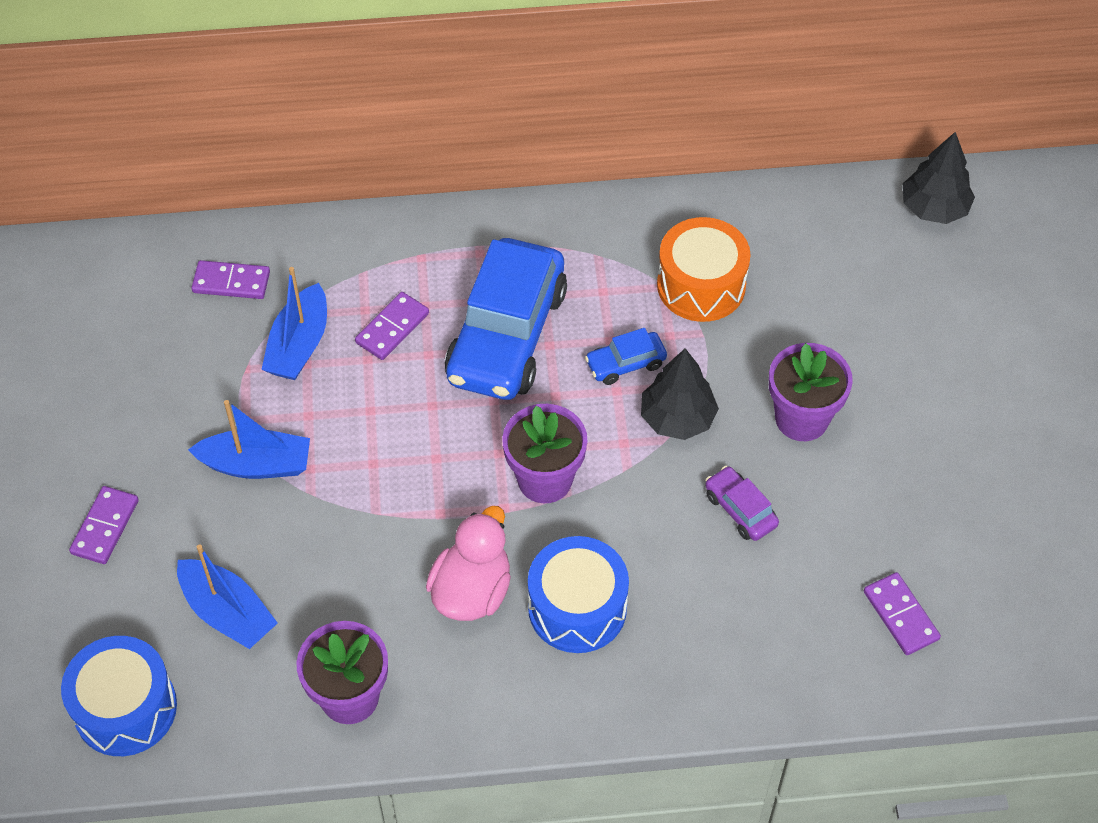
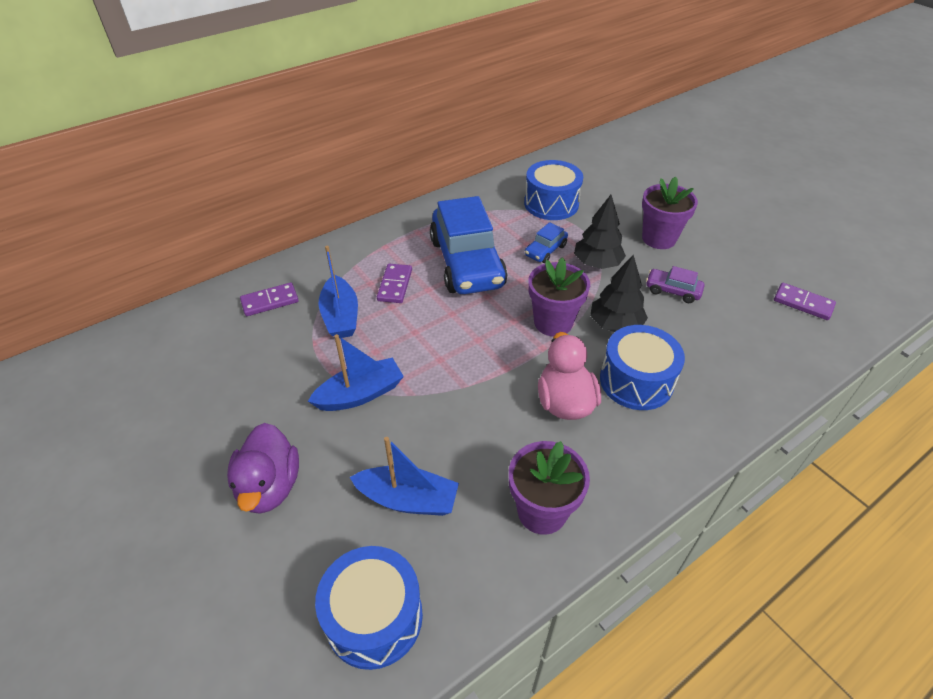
camera: 30 degrees left, 10 degrees down
purple domino [69,486,139,564] -> purple duck [227,423,299,514]
orange drum [657,217,751,322] -> blue drum [524,160,583,220]
black tree [903,132,975,224] -> black tree moved to [590,255,648,332]

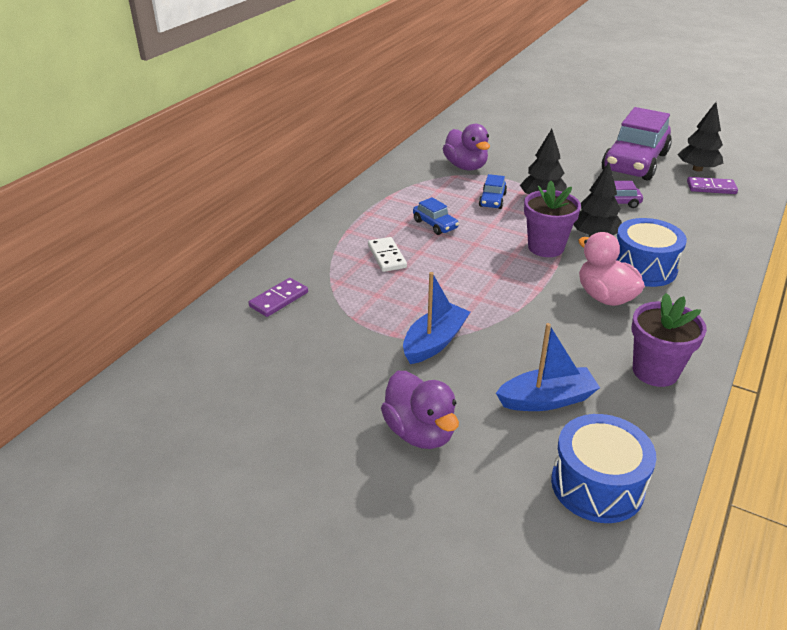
camera: 25 degrees left, 10 degrees down
blue boat [318,246,358,338] -> none
purple domino [377,264,412,303] -> white domino [368,237,407,272]
blue car [430,196,507,294] -> blue car [413,197,459,235], size x0.43
blue drum [524,160,583,220] -> purple duck [443,124,490,171]
purple flower pot [642,176,698,249] -> none
none -> purple car [602,107,672,181]
none -> black tree [678,102,723,172]

